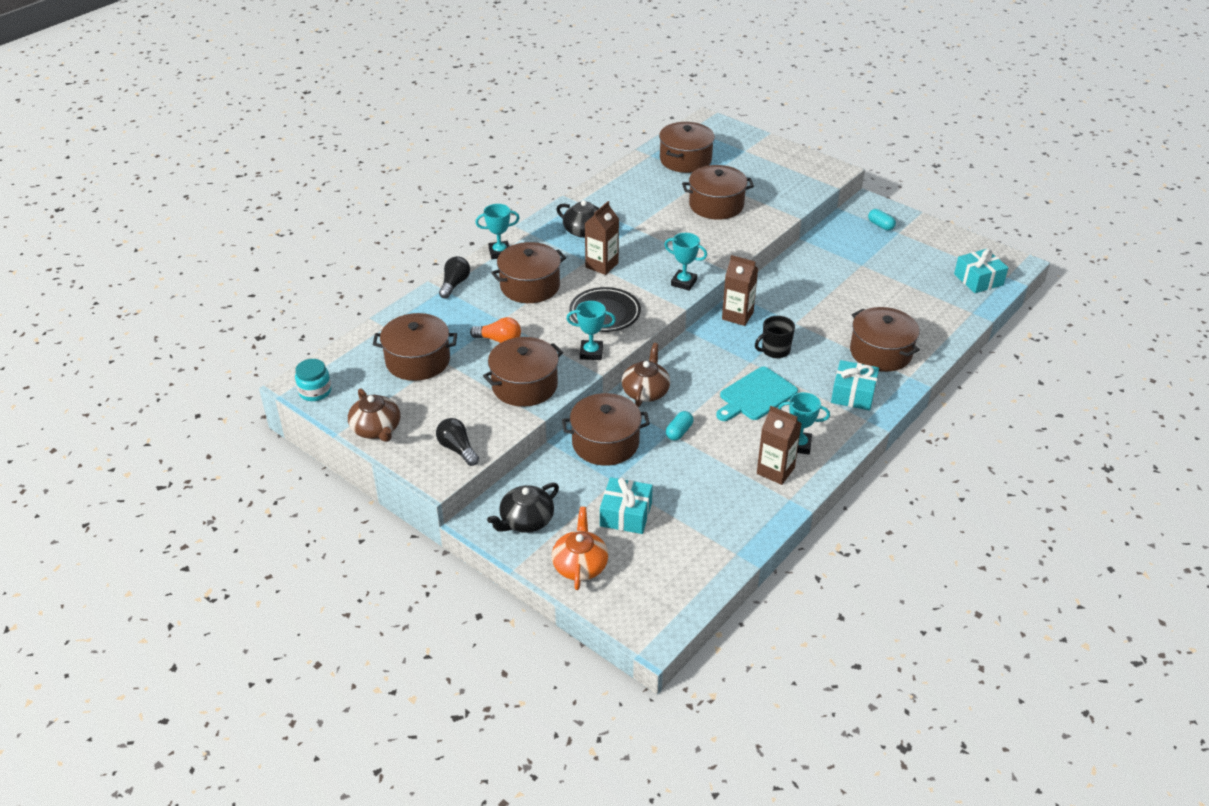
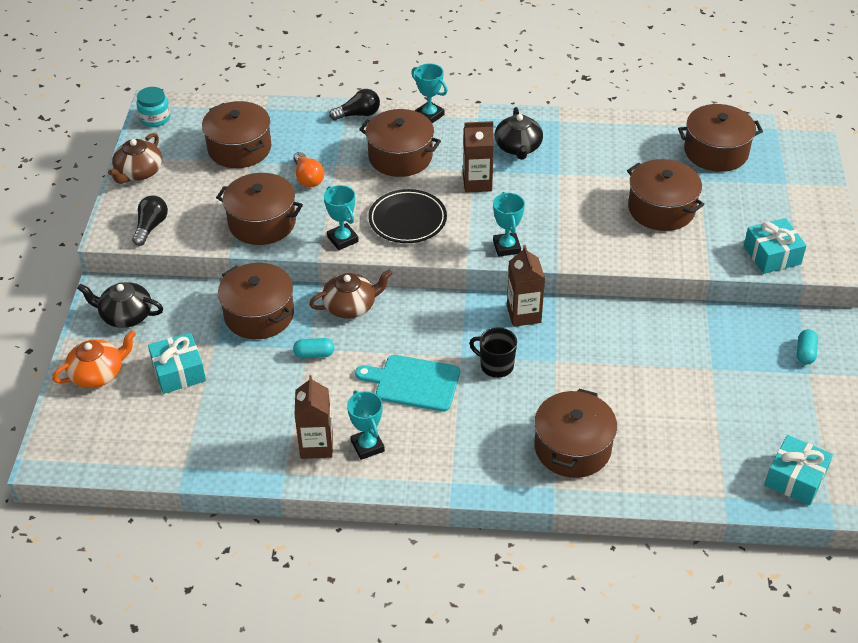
camera: 55 degrees right, 5 degrees up
turquoise gift [831,360,879,410] -> turquoise gift moved to [744,218,807,274]

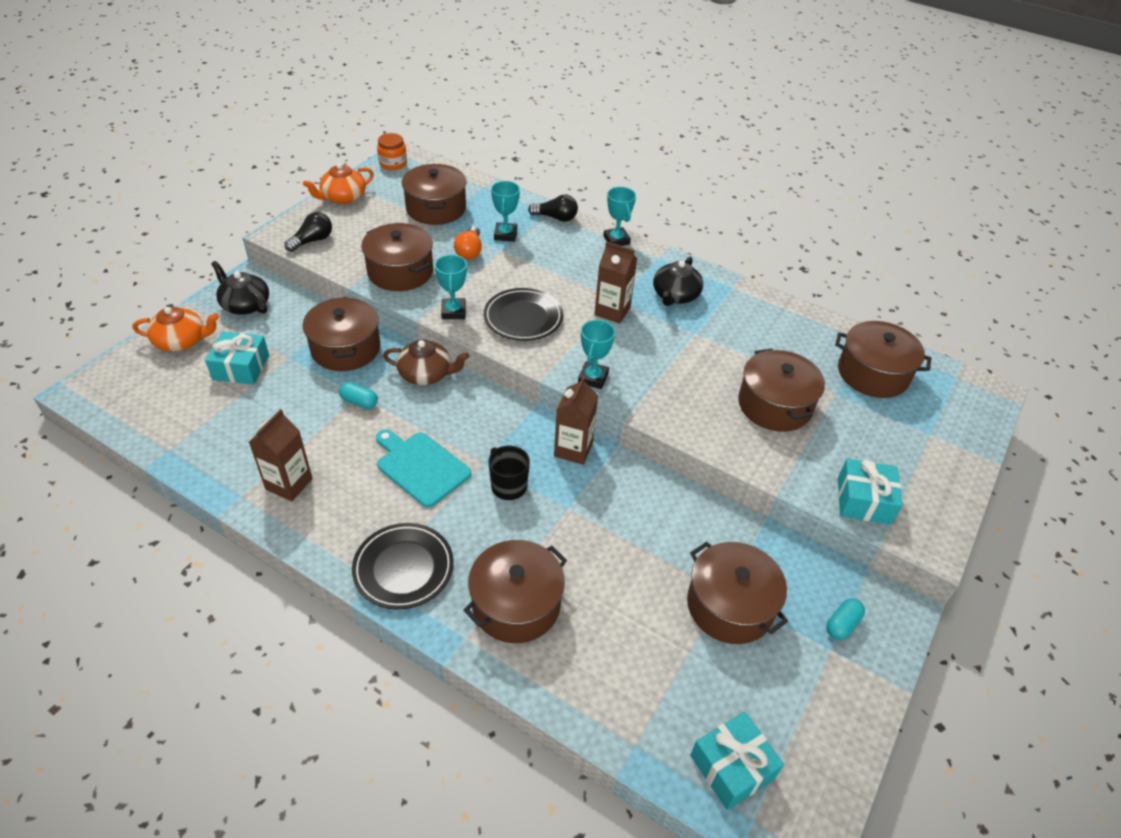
camera: 25 degrees right, 0 degrees up
brown teapot [108,133,162,184] -> orange teapot [303,163,374,204]
turquoise jar [136,87,170,127] -> orange jar [377,133,407,170]
turquoise trophy [347,390,385,460] -> turquoise trophy moved to [491,181,520,242]
brown pot [359,109,441,177] -> brown pot moved to [687,542,788,644]
none -> black plate [352,523,454,609]

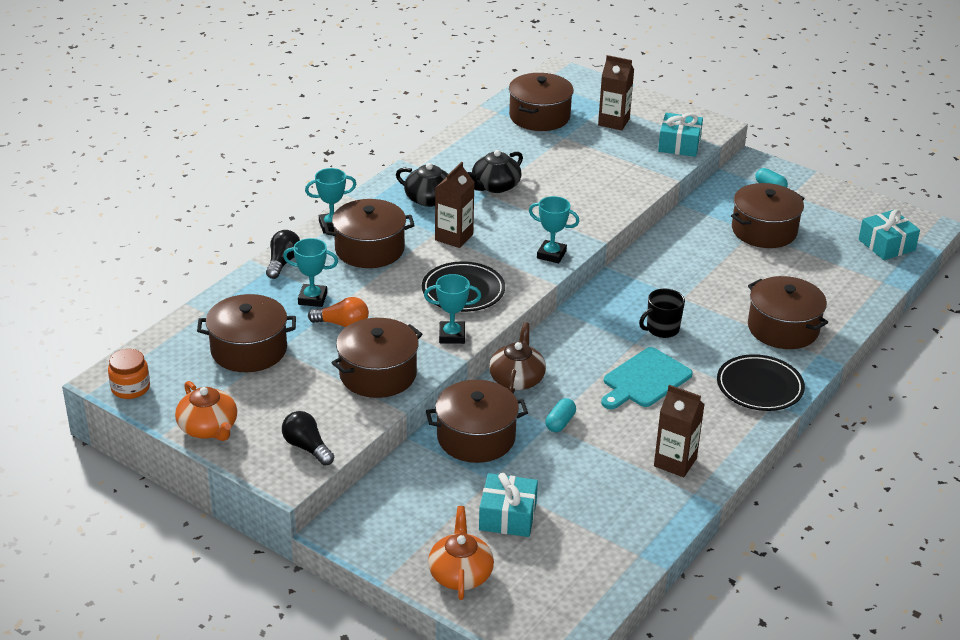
camera: 85 degrees left, 10 degrees down
black teapot [211,261,269,315] -> black teapot moved to [467,150,523,193]
brown carton [554,376,598,465] -> brown carton moved to [598,55,634,130]
brown pot [738,349,825,432] -> brown pot moved to [324,199,415,268]

